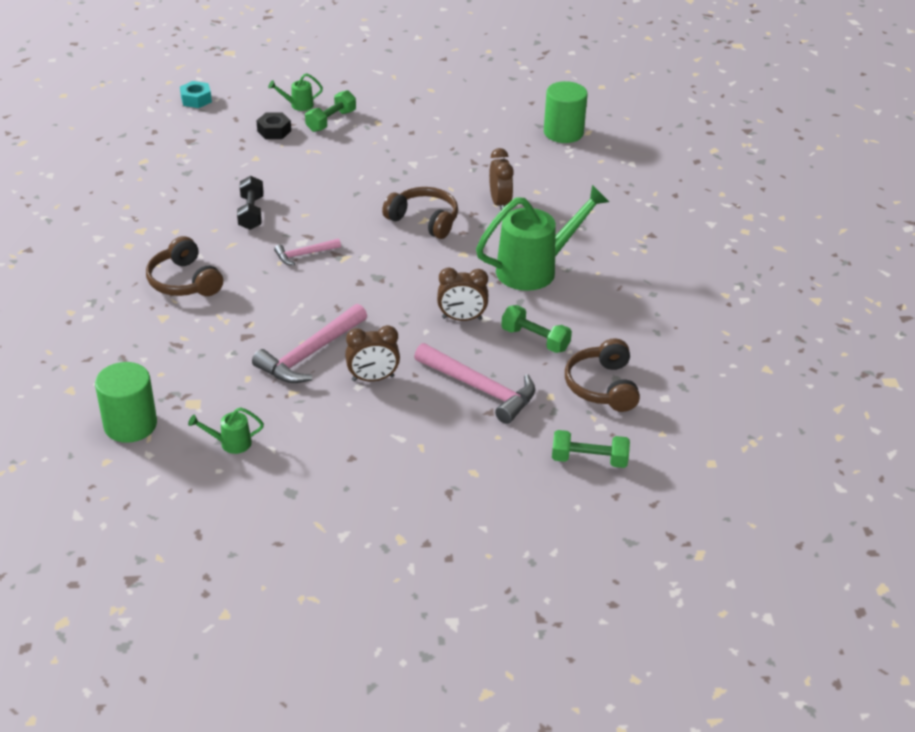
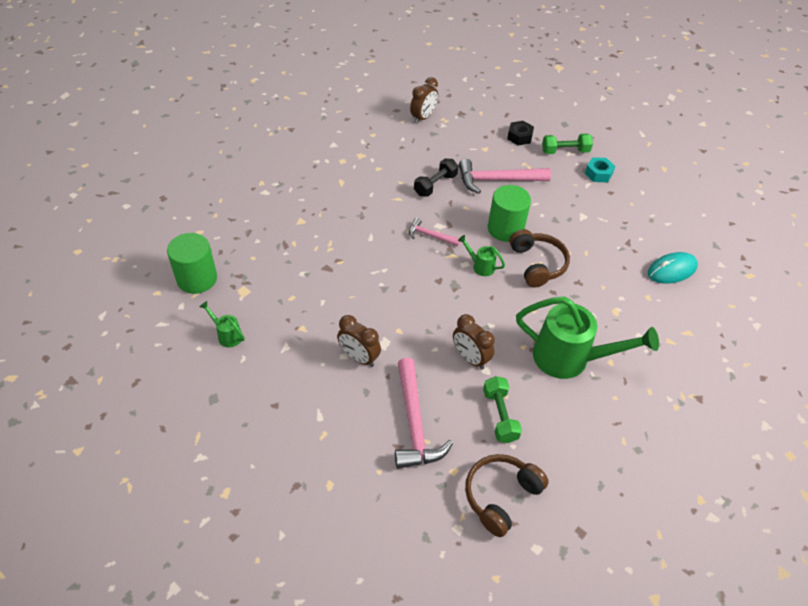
camera: 45 degrees right, 10 degrees up
brown headphones [146,236,223,296] -> none
turquoise nut [180,81,212,108] -> turquoise nut moved to [585,157,615,182]
pink hammer [252,304,367,383] -> pink hammer moved to [459,159,551,194]
green watering can [268,73,323,111] -> green watering can moved to [458,235,505,276]
brown clock [489,148,514,210] -> brown clock moved to [410,77,438,124]
green cylinder [544,81,588,143] -> green cylinder moved to [488,185,531,242]
green dumbbell [552,430,630,468] -> none
none -> turquoise mouse [648,252,698,284]

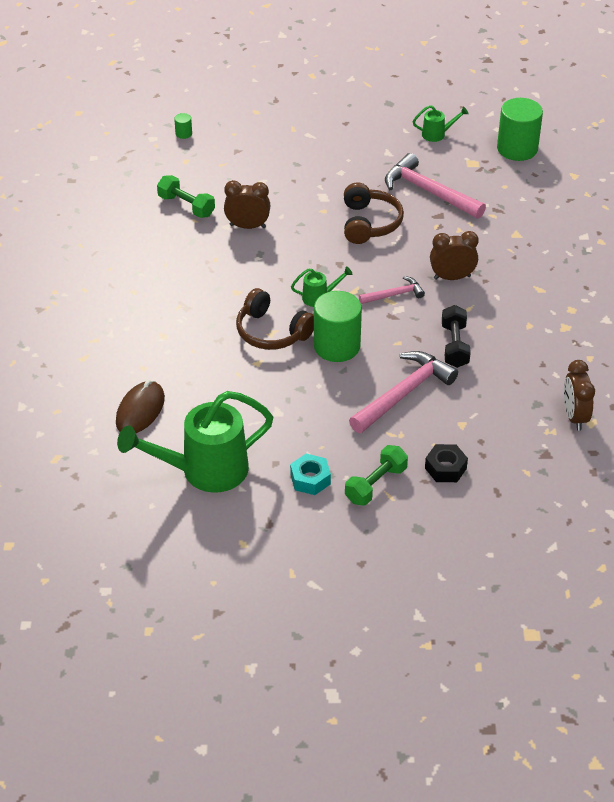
camera: 140 degrees right, 5 degrees down
brown clock [337,315,381,367] -> brown clock moved to [430,231,478,280]
pink hammer [395,358,453,469] -> pink hammer moved to [385,153,486,219]
brown headphones [465,454,549,537] -> brown headphones moved to [344,182,404,244]
green watering can [516,297,659,379] -> green watering can moved to [117,391,274,493]
turquoise mouse [648,252,698,284] -> brown mouse [116,380,165,433]
none -> green cylinder [174,113,192,139]

